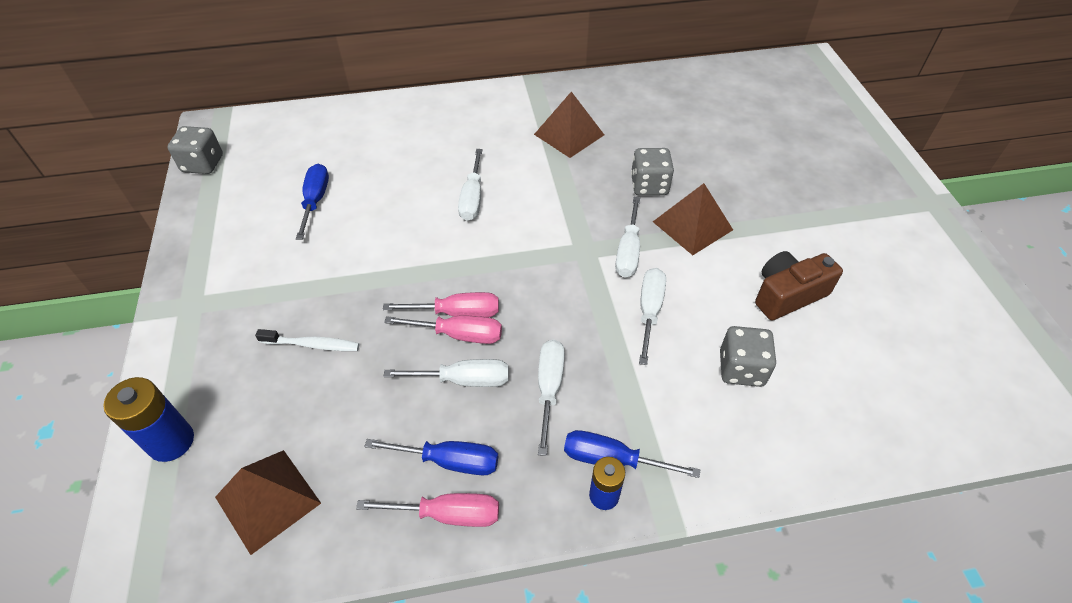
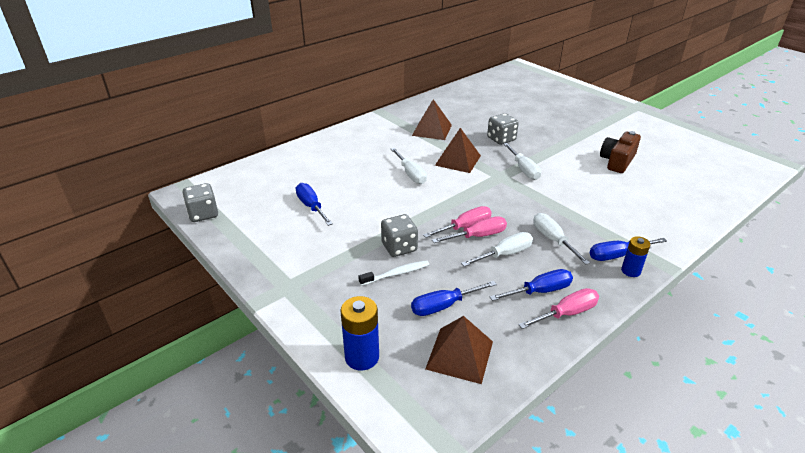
camera: 30 degrees left, 15 degrees down
white screwdriver [639,268,666,365] -> none
brown pyramid [653,183,733,255] -> brown pyramid moved to [435,128,481,173]
grey dice [720,326,776,387] -> grey dice moved to [381,214,418,257]
none -> blue screwdriver [411,281,497,316]

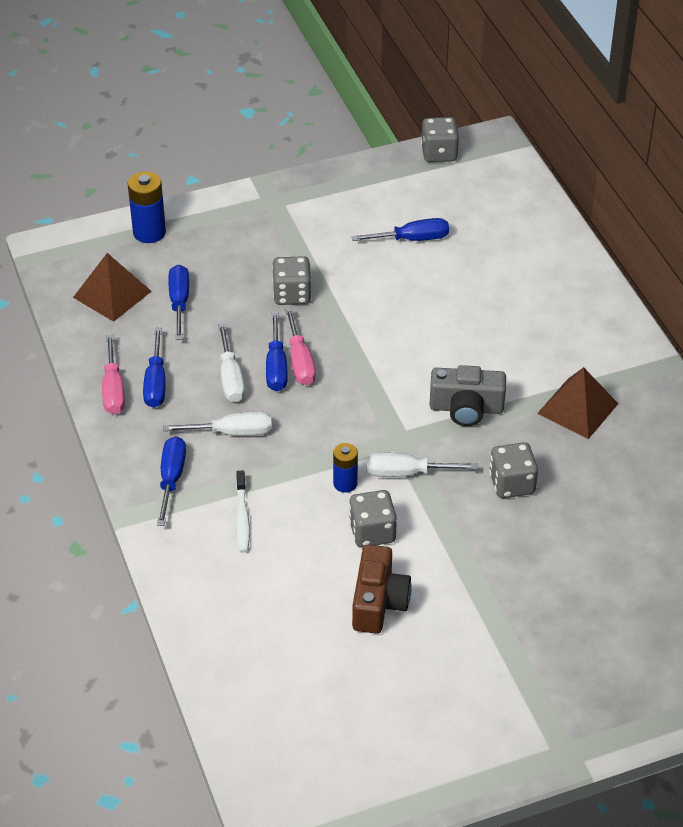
camera: 110 degrees right, 10 degrees up
white toothbrush [358,260,429,286] -> white toothbrush moved to [236,471,250,553]
white screwdriver [391,148,427,184] -> none
pink screwdriver [432,216,507,243] -> blue screwdriver [266,312,288,391]
brown pyramid [435,128,481,173] -> grey camera [430,365,506,426]
brown camera [600,131,641,173] -> brown camera turned 45 degrees clockwise [352,545,412,634]
blue battery [621,236,650,277] -> blue battery moved to [333,443,358,493]
none -> grey dice [349,490,397,548]

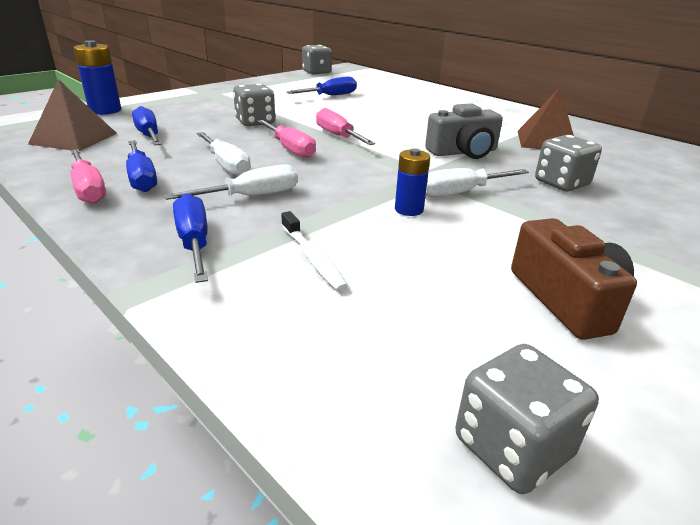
camera: 25 degrees left, 15 degrees down
blue screwdriver [266,312,288,391] -> none
grey dice [349,490,397,548] -> grey dice moved to [455,344,599,494]
none -> pink screwdriver [316,108,375,145]

